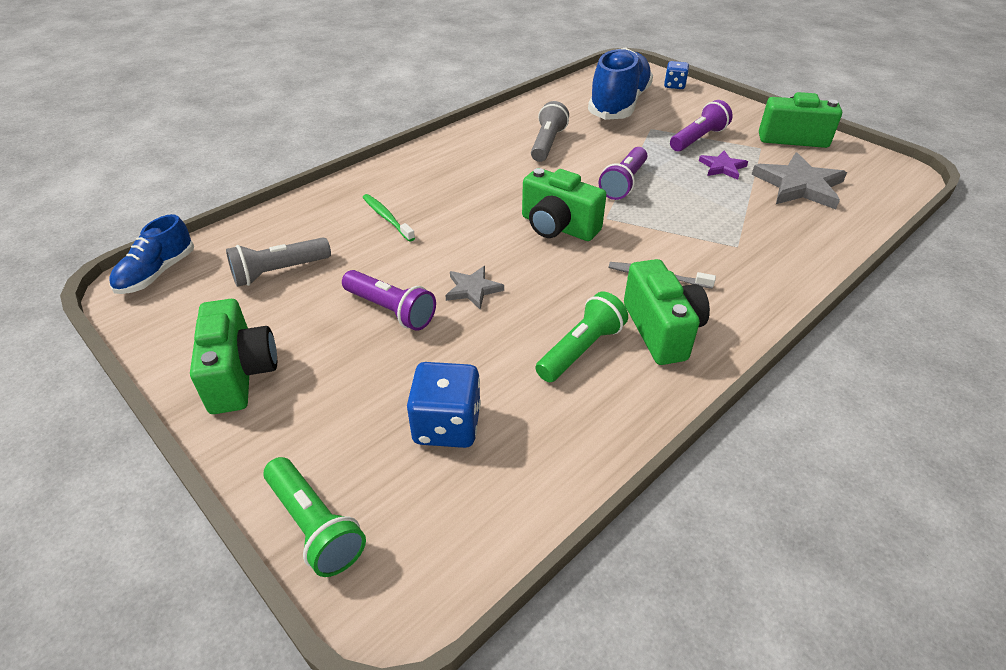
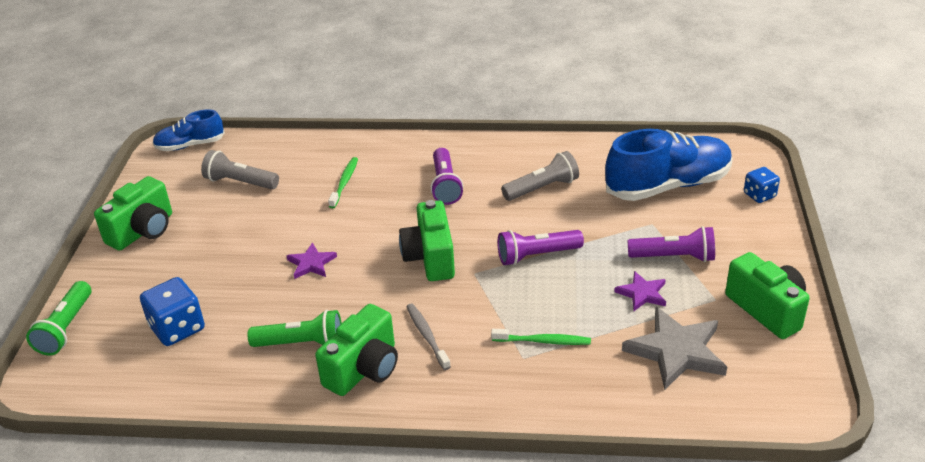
camera: 50 degrees right, 5 degrees down
purple flashlight [342,270,436,331] -> purple flashlight moved to [430,148,463,205]
grey star [445,266,504,310] -> purple star [287,242,337,279]
none -> green toothbrush [491,329,591,345]

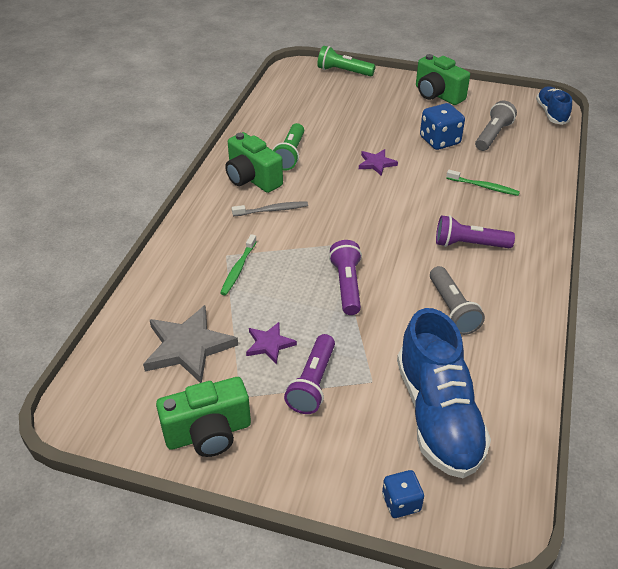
camera: 100 degrees right, 5 degrees up
blue dice [140,277,205,346] -> blue dice moved to [420,103,465,150]
green camera [399,200,455,281] -> none

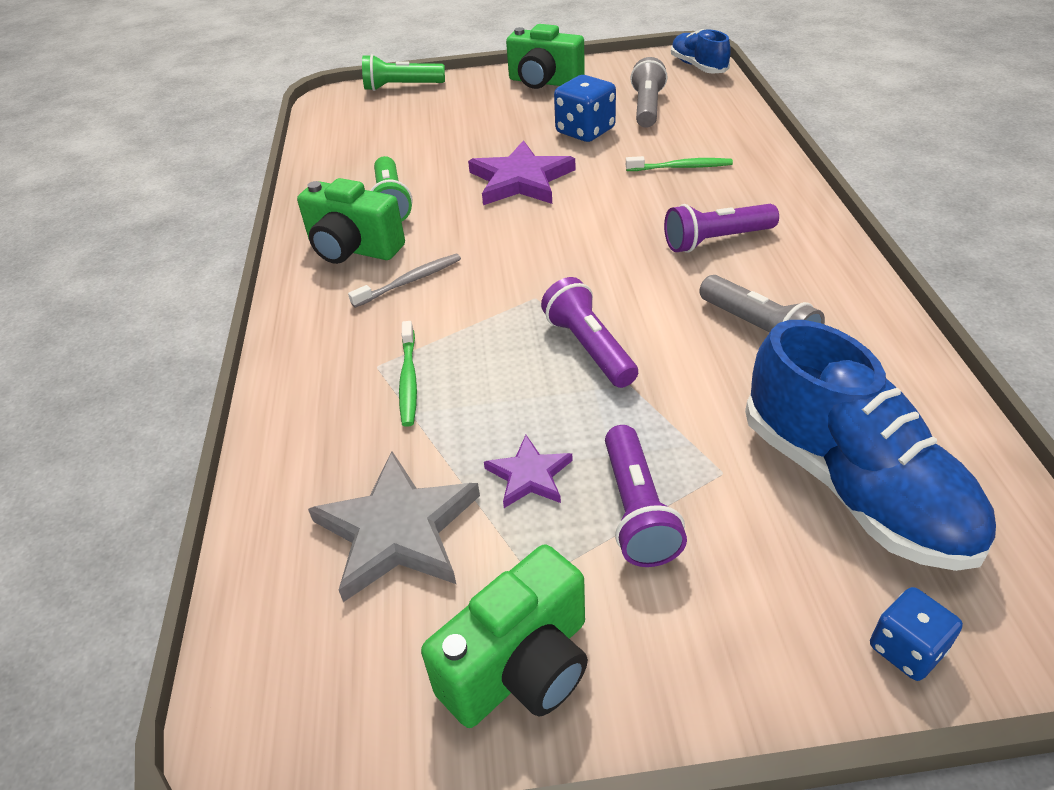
camera: 20 degrees left, 0 degrees up
purple star [359,149,398,176] -> purple star [468,140,576,205], size x1.83

